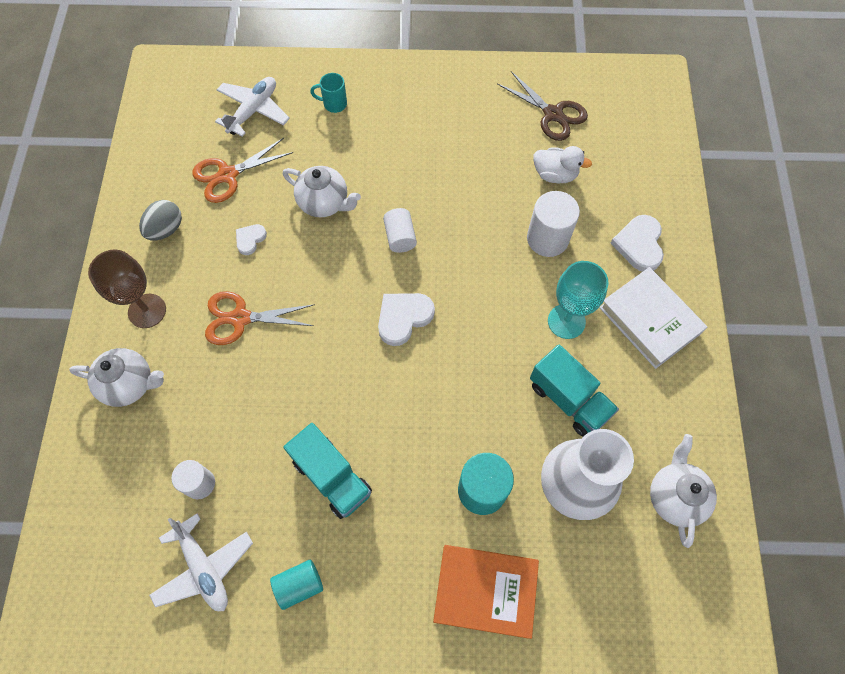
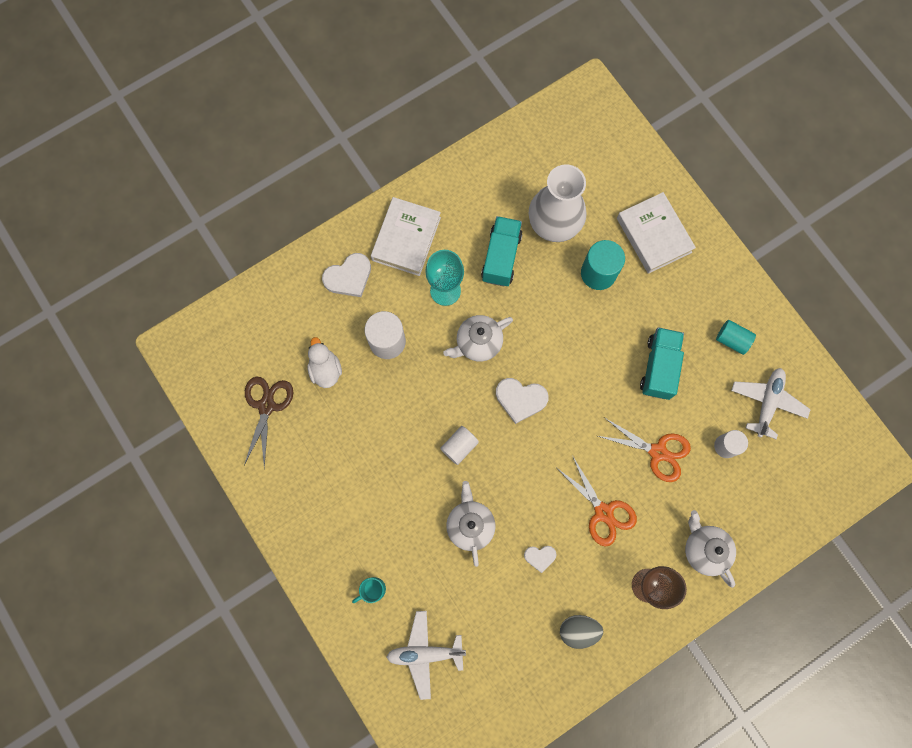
camera: 125 degrees left, 10 degrees up
orange scissors [192,138,293,203] -> orange scissors moved to [598,418,691,482]
turquoise mug [310,73,347,113] -> turquoise mug turned 90 degrees clockwise [352,577,386,603]
orange book [433,545,539,639] -> white book [617,192,696,274]
white teapot [650,434,717,548] -> white teapot moved to [443,315,513,362]

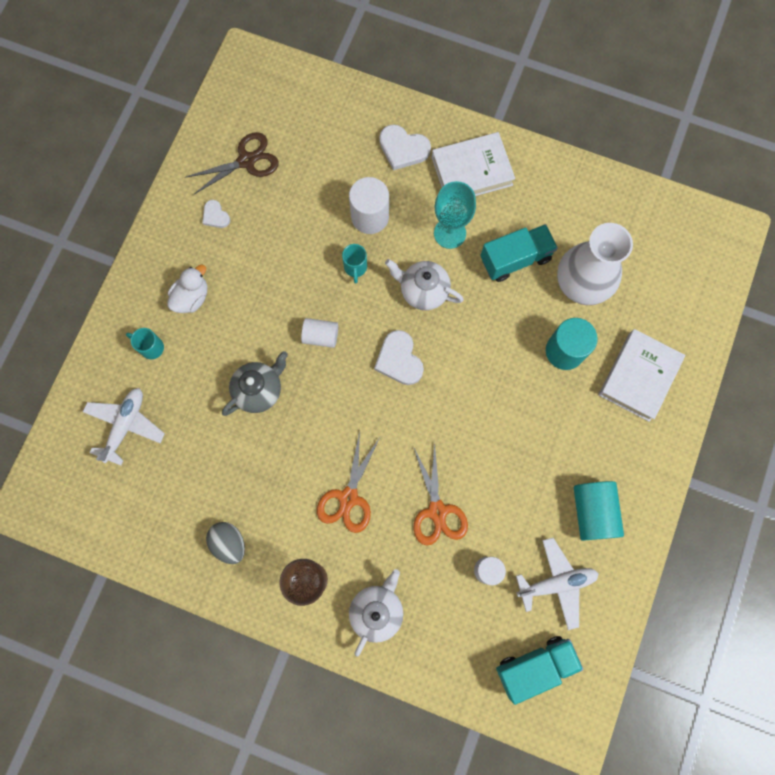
camera: 55 degrees right, 0 degrees up
white duck [307,337,342,388] -> white duck moved to [167,265,207,313]
white plane [386,611,466,700] -> white plane turned 60 degrees clockwise [82,388,165,466]
white teapot [446,481,495,567] -> grey teapot [222,351,288,416]
white heart [524,546,557,573] -> white heart moved to [202,200,230,228]
turquoise truck [640,327,684,400] -> turquoise truck moved to [496,636,583,705]
turquoise cylinder [716,320,756,355] -> turquoise cylinder [574,481,624,541], size x1.56
none -> turquoise mug [342,244,367,284]

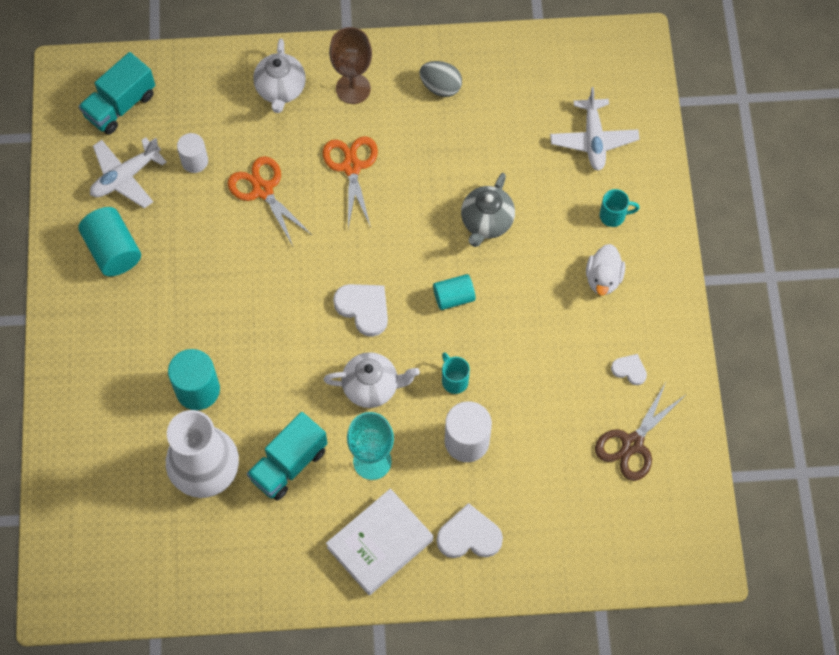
camera: 155 degrees right, 10 degrees down
white cylinder [301,318,338,348] -> turquoise cylinder [433,274,476,310]
white book [599,329,686,422] -> none

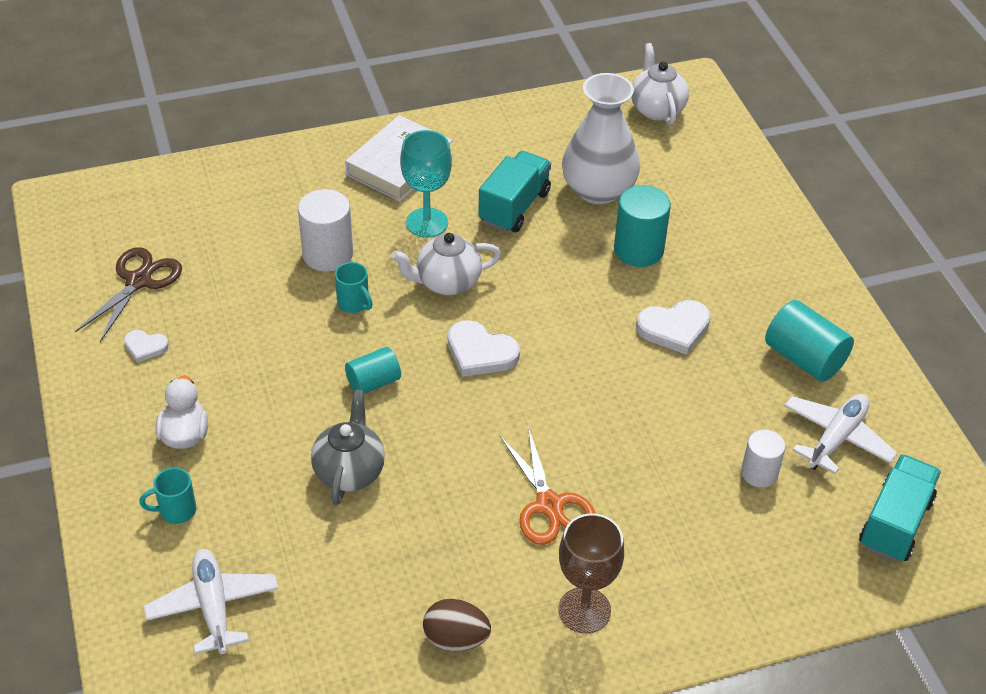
camera: 165 degrees right, 20 degrees down
orange scissors [228,156,313,246] -> none
white teapot [253,38,306,113] -> white teapot moved to [631,43,689,125]
grey egg [420,61,462,97] -> brown egg [423,599,491,651]
white heart [437,503,503,558] -> white heart moved to [636,300,711,355]

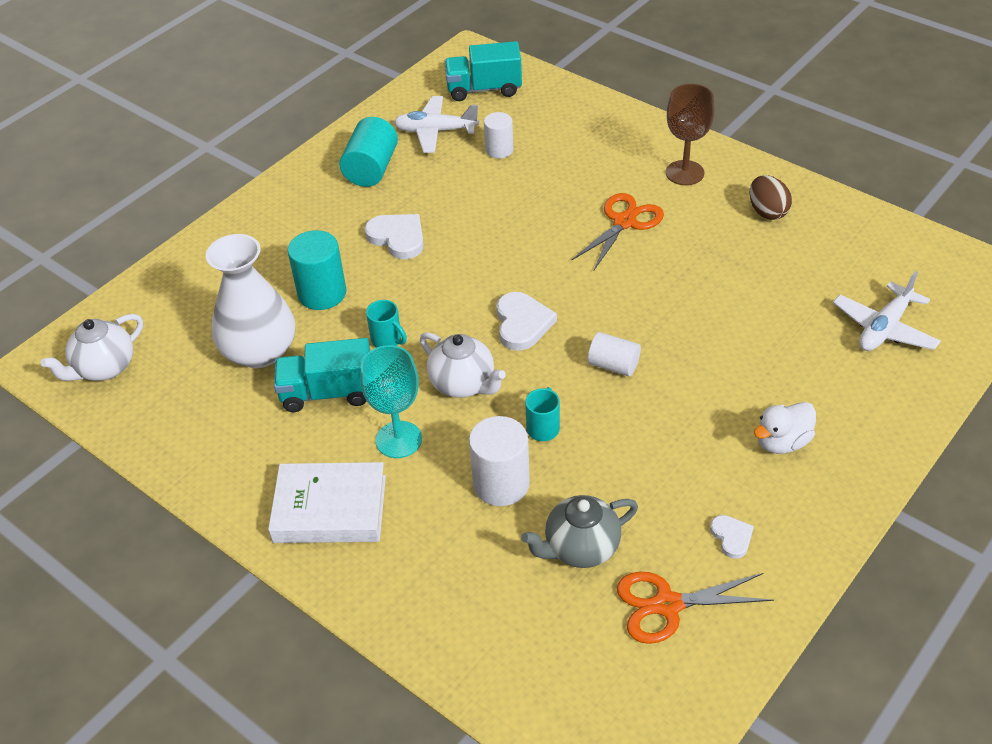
camera: 120 degrees left, 0 degrees up
brown scissors [75,247,182,342] -> orange scissors [616,572,774,644]
turquoise mug [139,467,196,524] -> turquoise mug moved to [366,300,407,347]
grey teapot [311,389,385,505] -> grey teapot moved to [521,495,638,568]
turquoise cylinder [345,347,401,394] -> white cylinder [588,332,641,376]

